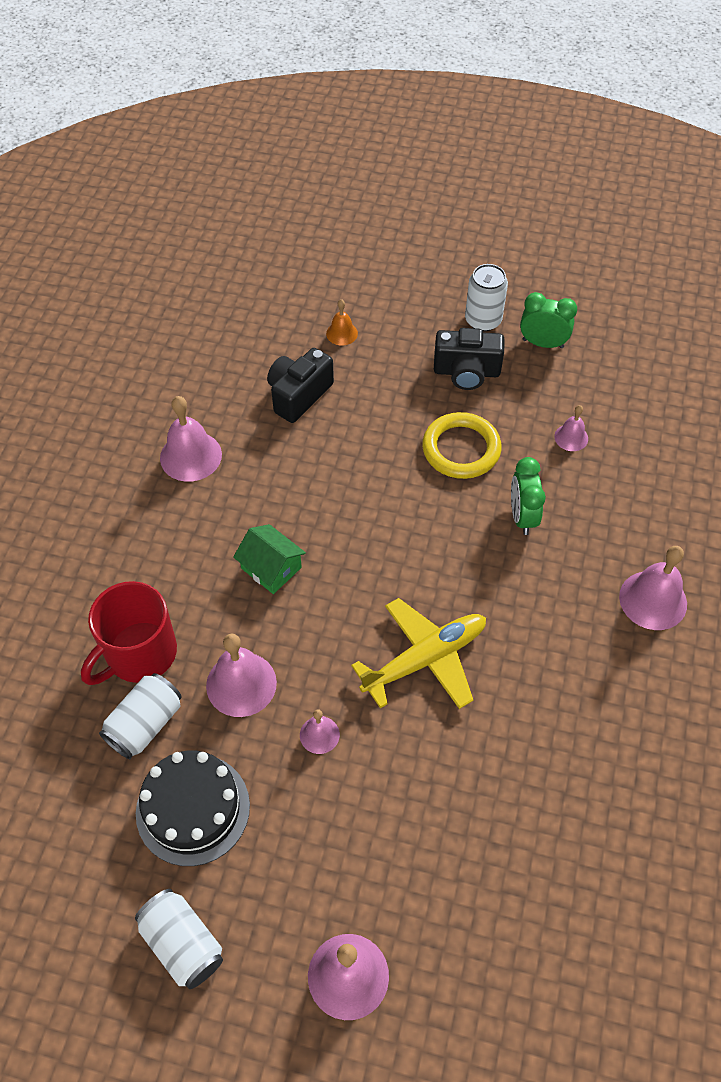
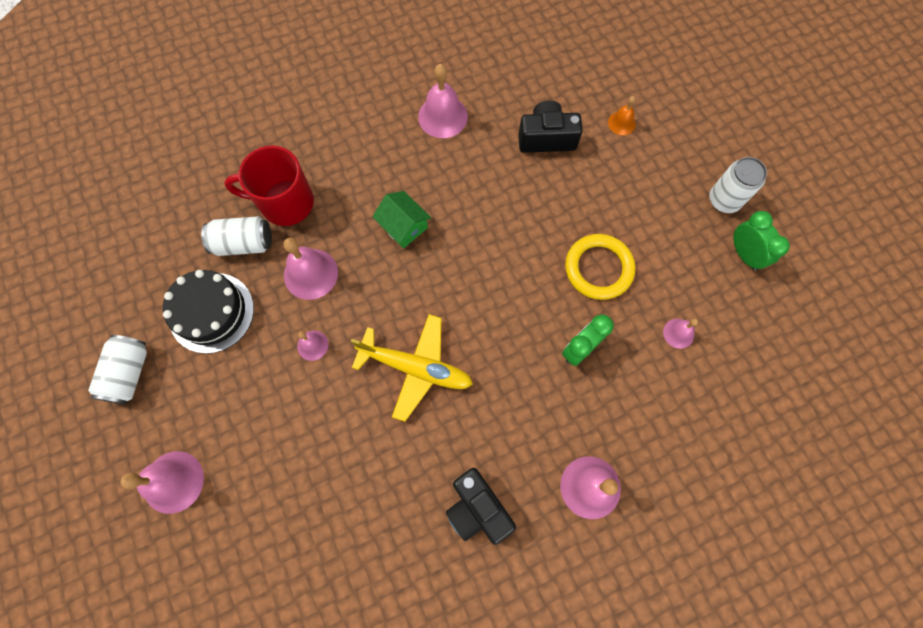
camera: 50 degrees right, 15 degrees up
green house [233,524,306,594] -> green house turned 45 degrees counterclockwise [372,191,431,249]
black camera [434,328,504,390] -> black camera moved to [446,468,516,545]

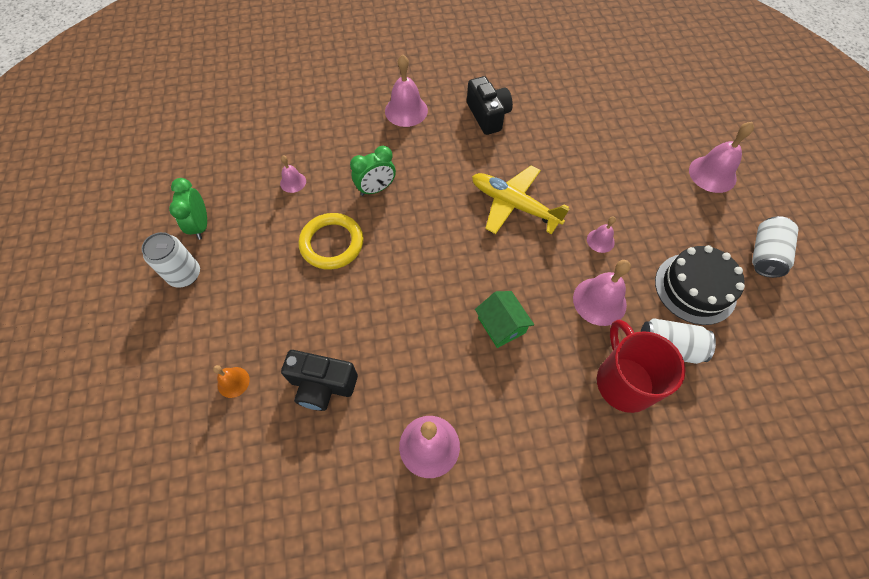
camera: 165 degrees left, 10 degrees down
red mug [224,145,314,226] -> red mug turned 120 degrees counterclockwise [597,319,685,413]

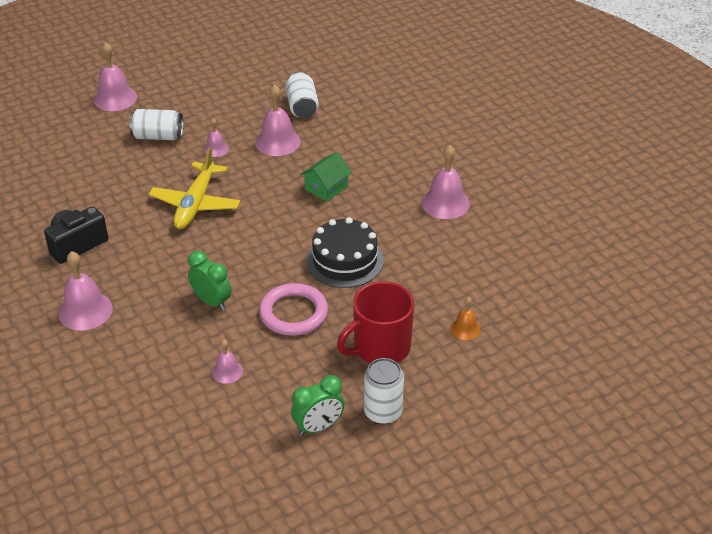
camera: 110 degrees left, 20 degrees down
black camera [281,350,358,411] -> none
yellow ring [299,213,364,270] -> pink ring [259,283,328,336]
red mug [597,319,685,413] -> red mug moved to [337,281,414,363]
black cake [655,245,745,325] -> black cake moved to [306,217,384,288]
white can [752,216,799,278] -> white can moved to [129,109,183,140]

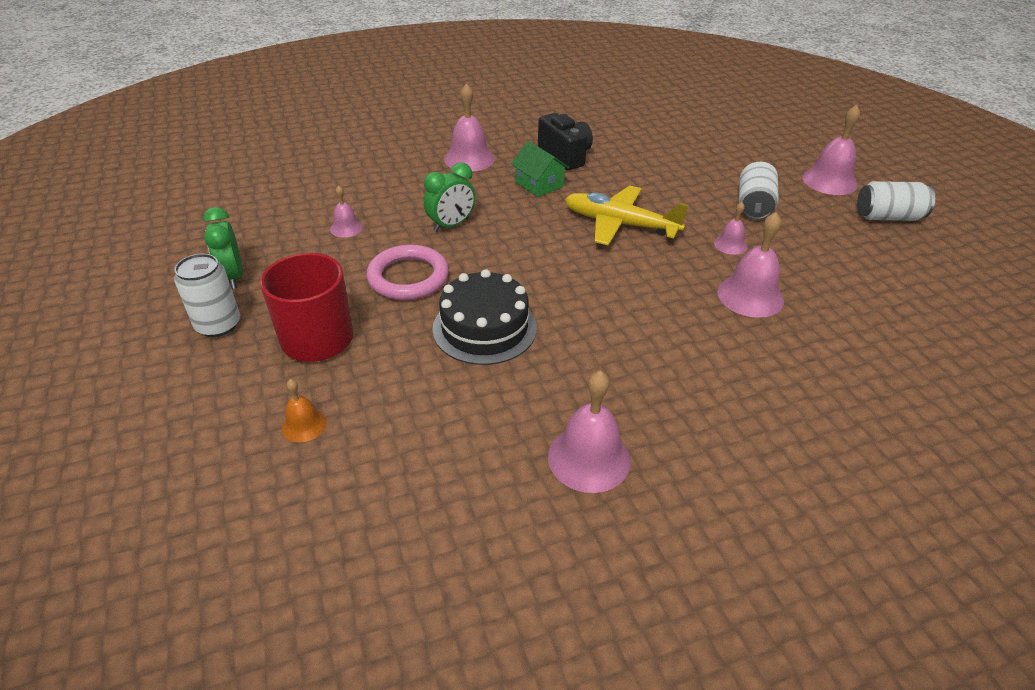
camera: 100 degrees right, 0 degrees up
white can [286,72,319,118] -> white can moved to [857,181,935,221]
green house [300,152,352,202] -> green house moved to [511,141,569,197]

